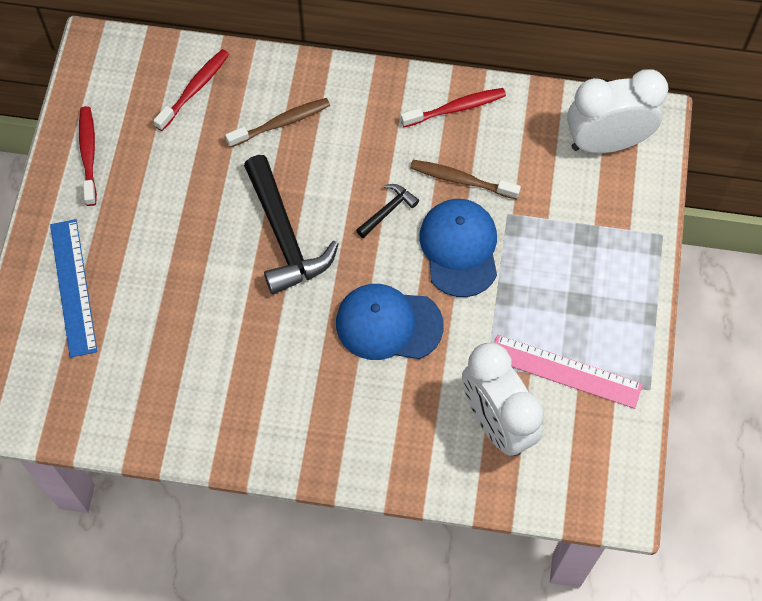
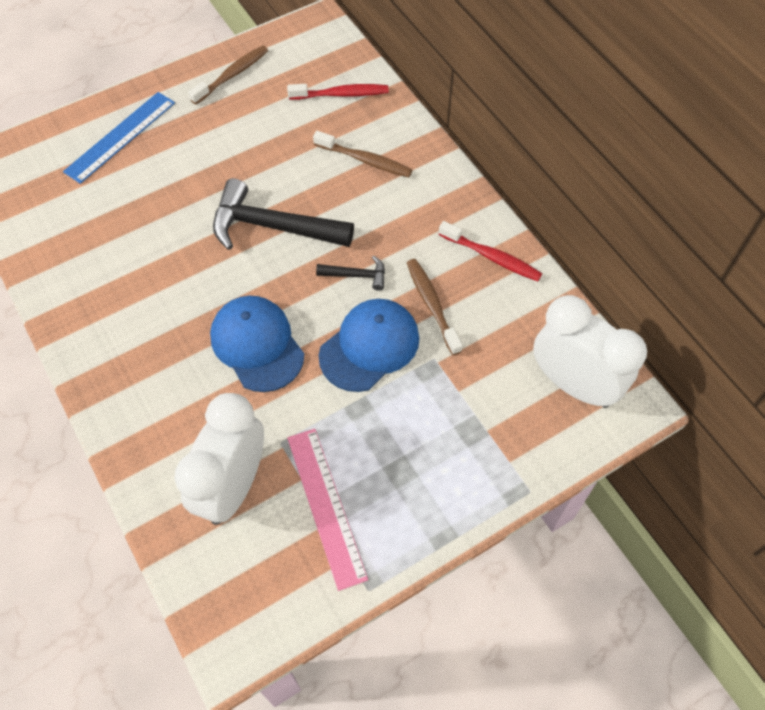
camera: 50 degrees right, 5 degrees down
red toothbrush [79,106,97,206] -> brown toothbrush [188,45,268,104]
black hammer [244,155,338,295] -> black hammer turned 75 degrees clockwise [213,178,354,250]

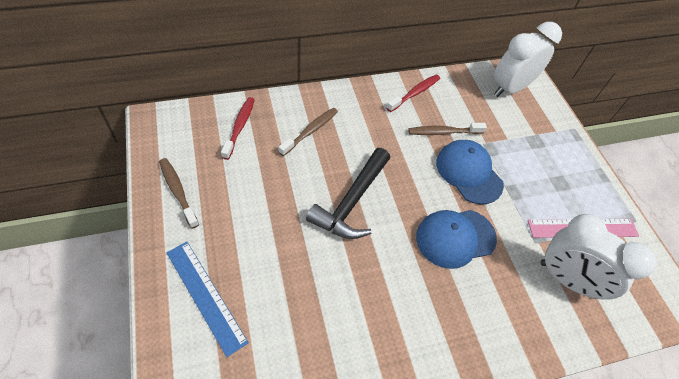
camera: 80 degrees left, 5 degrees down
black hammer [316,255,385,291] -> none

